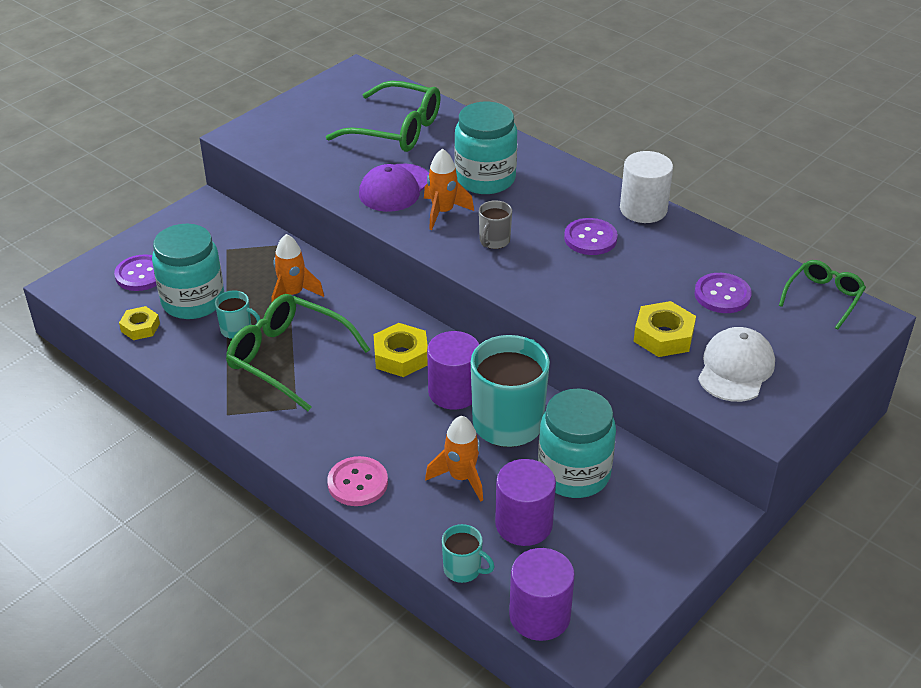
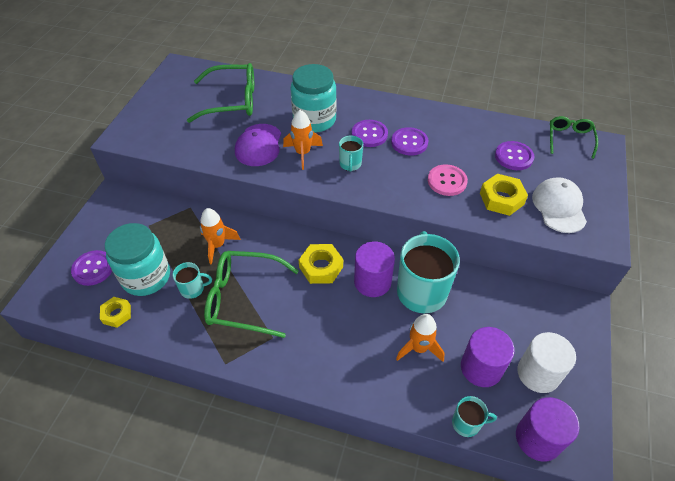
camera: 25 degrees left, 10 degrees up
pink button [327,456,388,506] -> pink button moved to [428,164,468,196]
grey mug [479,200,512,249] -> turquoise mug [339,136,363,172]
turquoise jar [538,389,616,498] -> none
white cylinder [620,151,673,223] -> white cylinder moved to [517,332,576,393]
none -> purple button [352,120,388,147]

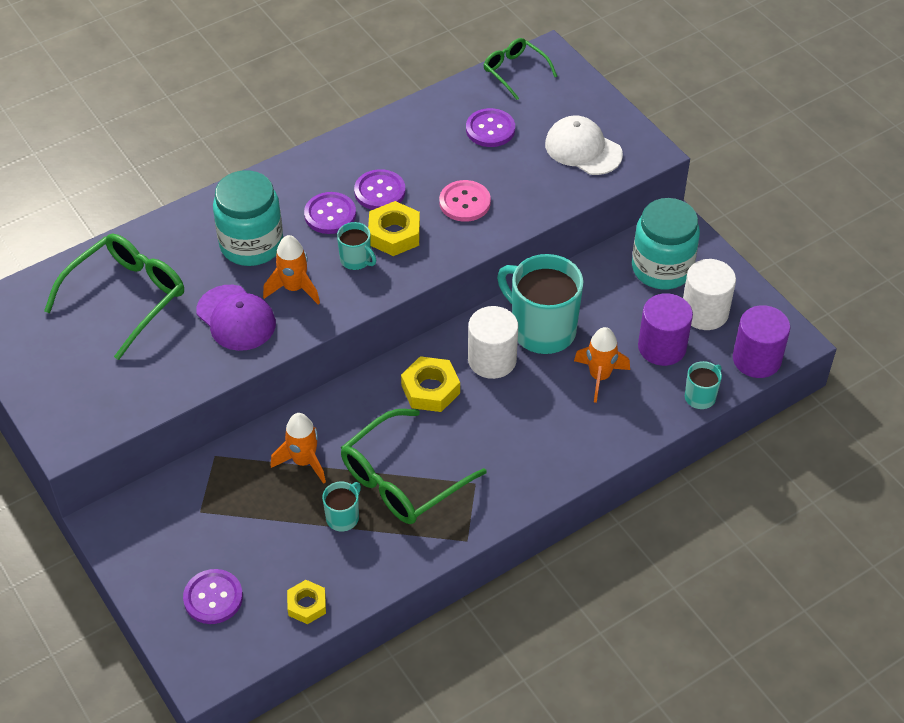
camera: 50 degrees left, 0 degrees up
turquoise jar [105,223,170,296] -> turquoise jar moved to [632,198,700,289]
purple cylinder [354,241,395,297] -> white cylinder [468,306,518,379]
yellow nut [480,174,528,216] -> yellow nut moved to [368,201,420,256]

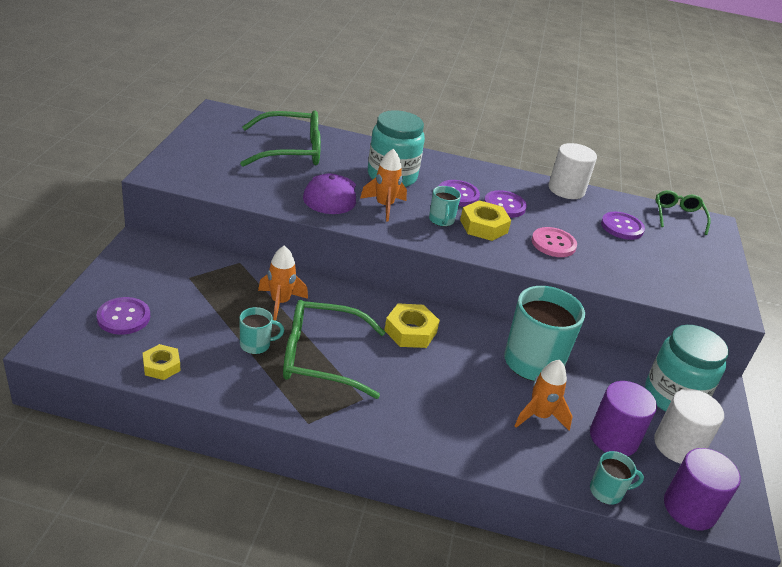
camera: 40 degrees right, 15 degrees down
white cylinder [468,306,518,379] -> white cylinder moved to [549,143,597,199]
white cap [545,116,623,175] -> none

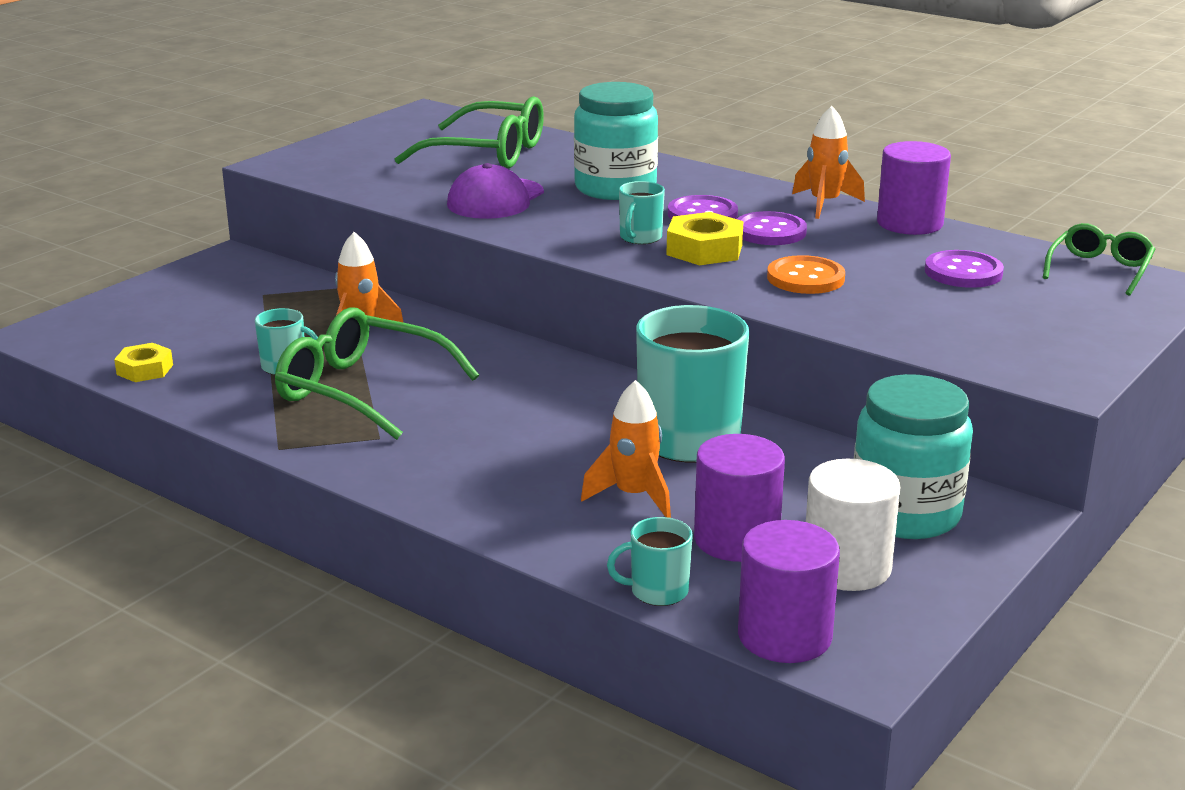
camera: 30 degrees right, 10 degrees down
purple button [97,297,150,335] -> none
orange rocket [360,149,407,221] -> orange rocket moved to [792,106,865,219]
yellow nut [384,303,440,348] -> none
pink button [532,227,577,257] -> orange button [767,255,845,294]
white cylinder [549,143,597,199] -> purple cylinder [877,141,951,235]
turquoise mug [590,451,644,504] -> turquoise mug turned 150 degrees clockwise [607,517,693,606]

